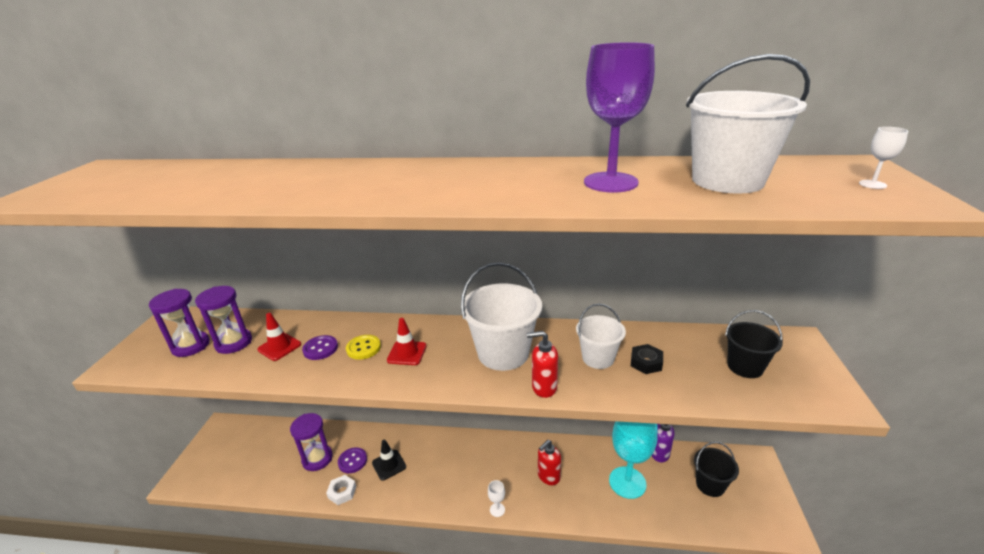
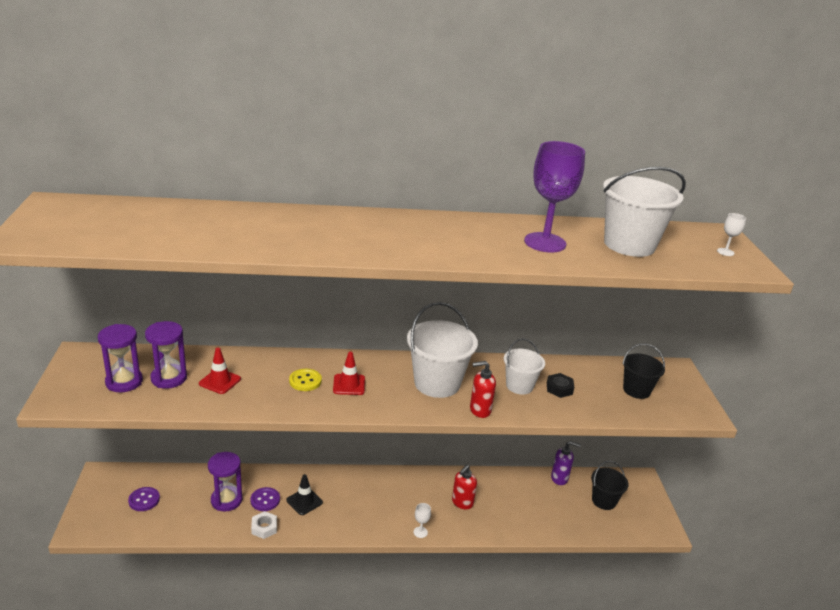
camera: 15 degrees left, 0 degrees up
purple button [302,335,338,360] -> purple button moved to [128,487,160,511]
turquoise goblet [609,421,658,499] -> none

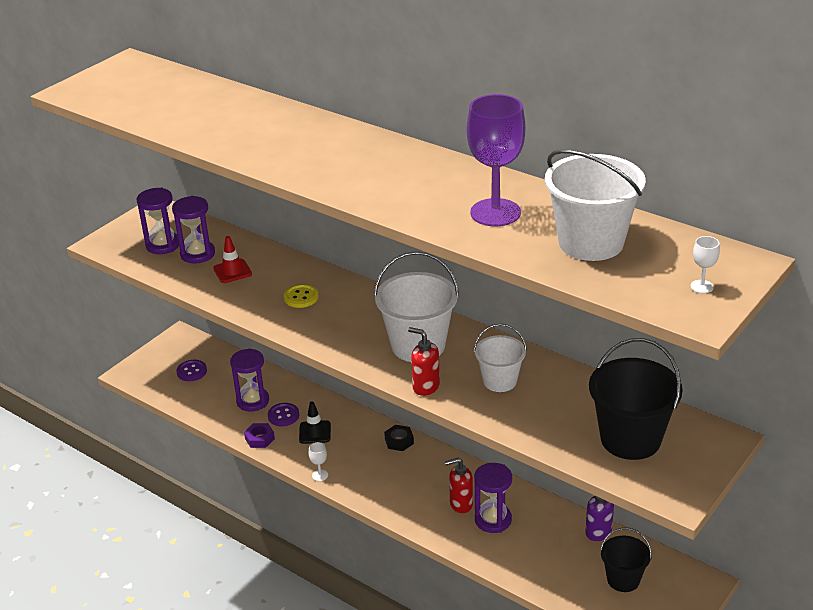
camera: 45 degrees right, 5 degrees up
white nut [251,511,277,539] -> purple nut [244,423,275,448]
red traffic cone [333,352,365,395] -> none
white goblet [414,503,431,538] -> white goblet moved to [309,442,328,481]
black nut [547,373,574,398] -> black nut moved to [384,425,414,451]
black bucket [623,343,665,399] -> black bucket [589,338,683,460], size x1.67
none -> purple hourglass [474,463,512,533]

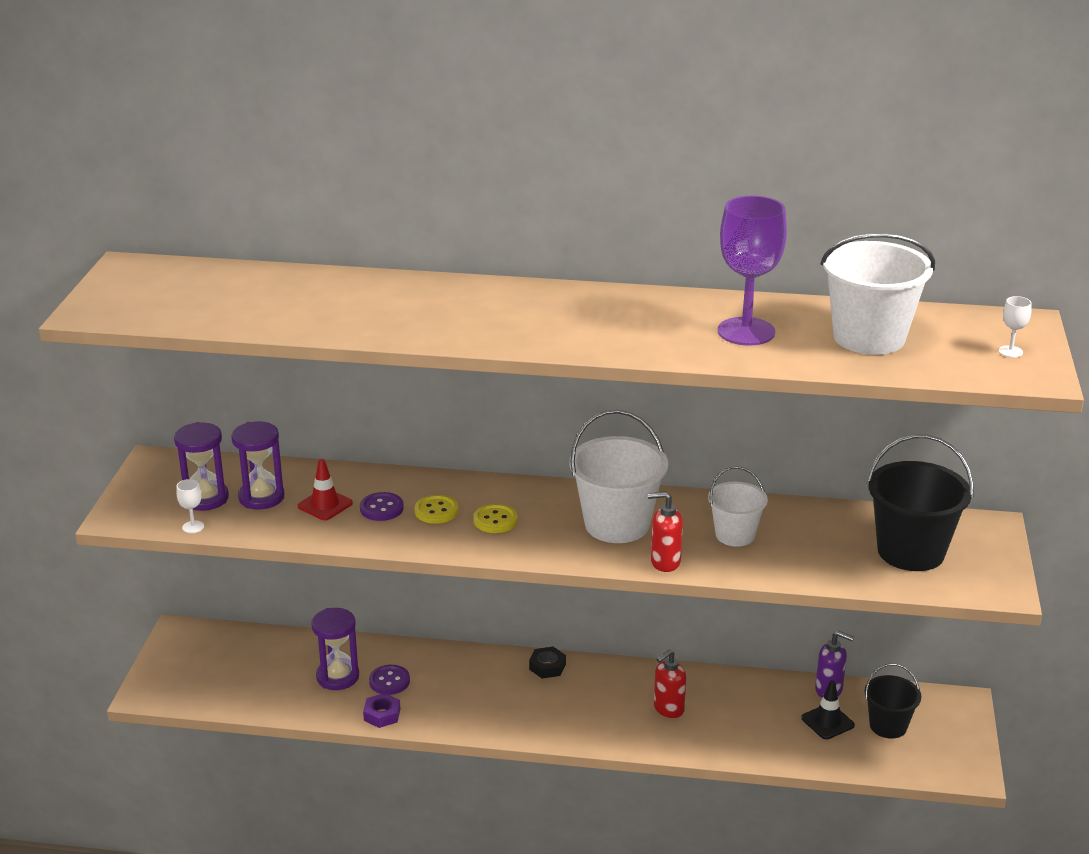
camera: 30 degrees left, 5 degrees down
purple button [176,360,207,381] -> purple button moved to [360,492,404,521]
black traffic cone [299,401,331,444] -> black traffic cone moved to [801,680,855,739]
white goblet [309,442,328,481] -> white goblet moved to [176,479,204,533]
purple hourglass [474,463,512,533] -> none
none -> yellow button [474,504,518,533]

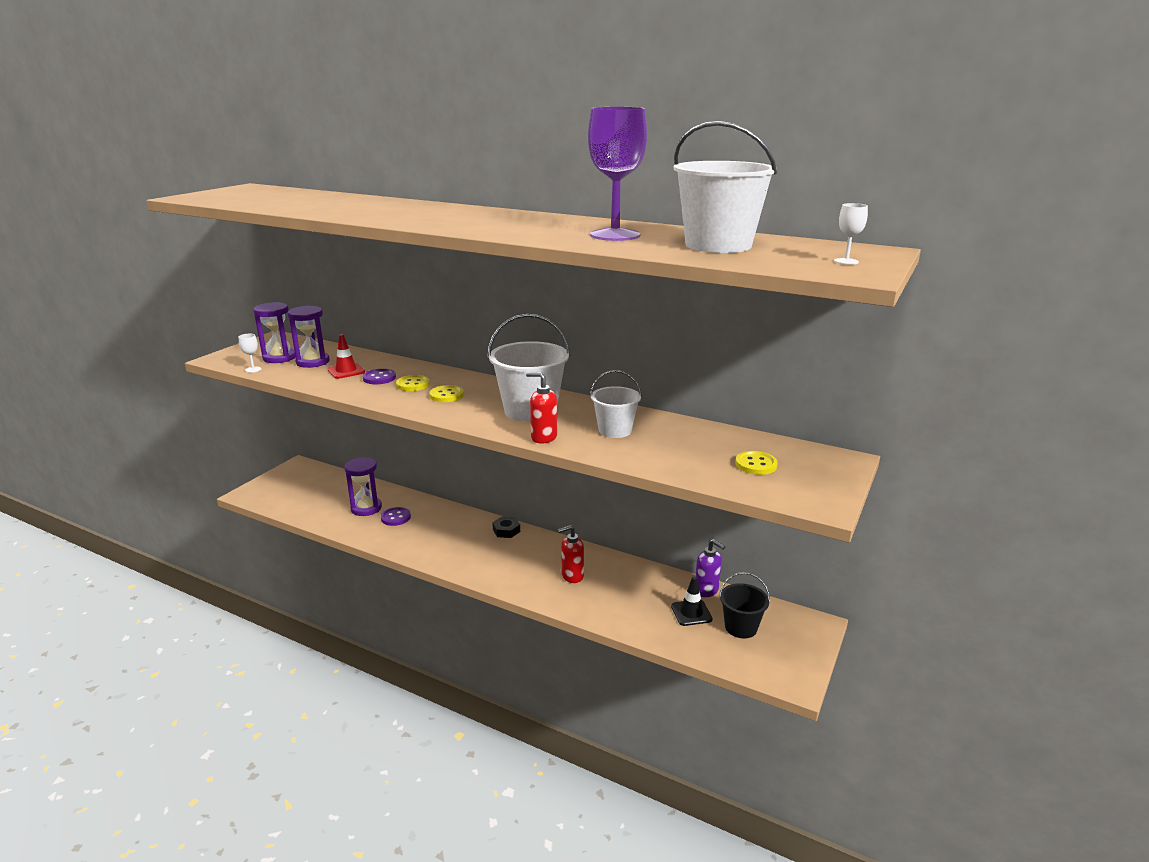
camera: 20 degrees right, 5 degrees down
purple nut [363,693,400,728] -> none
black bucket [867,435,974,571] -> yellow button [735,451,778,475]

